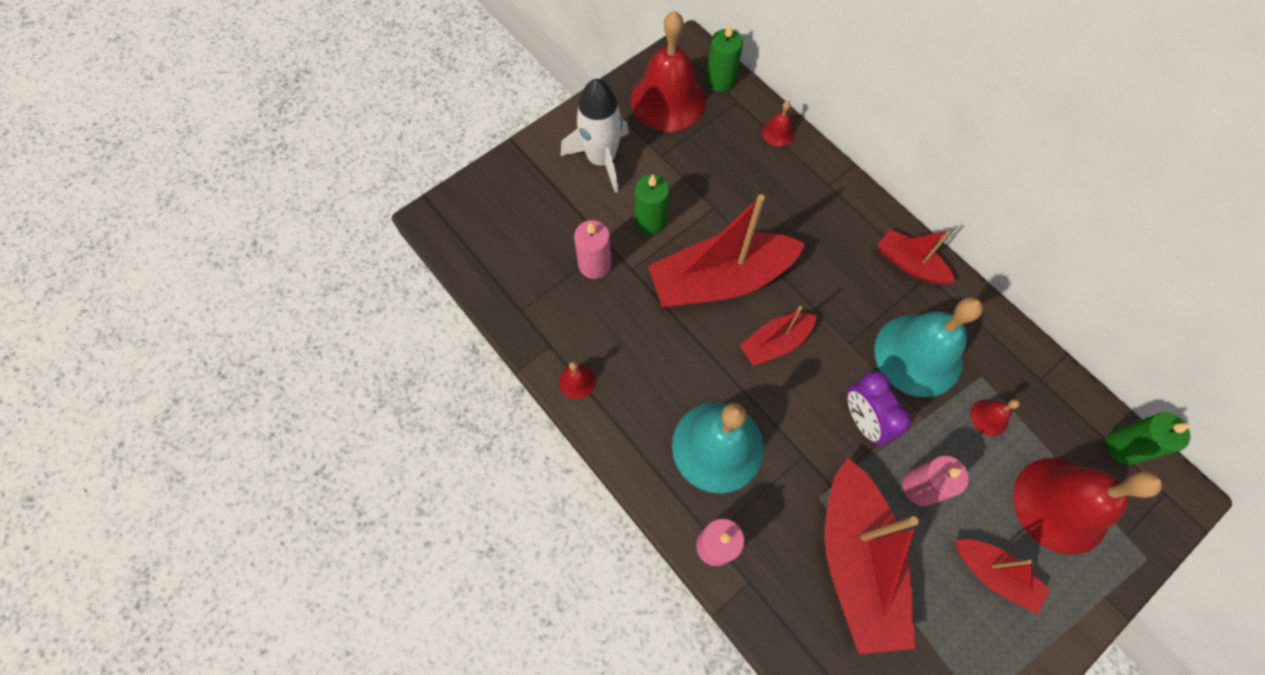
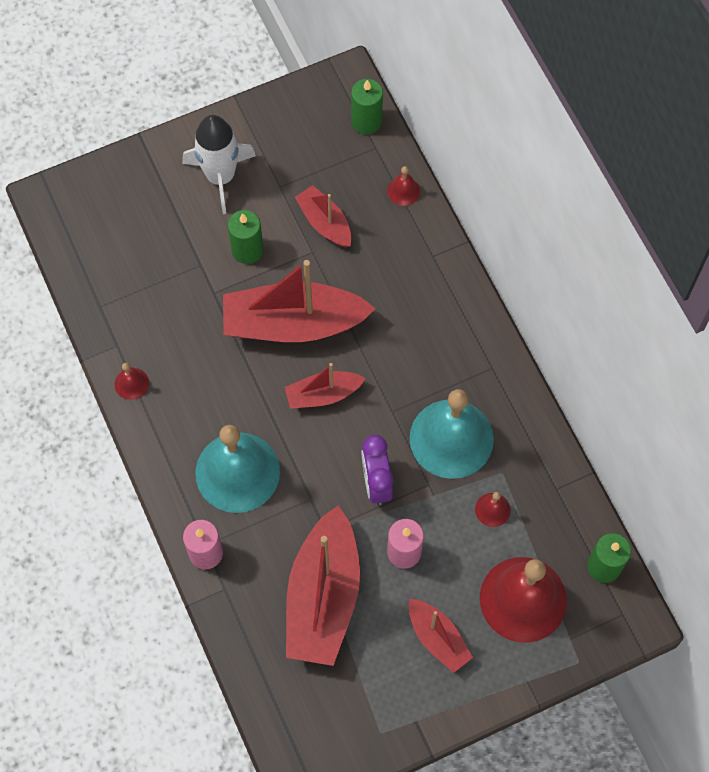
camera: 15 degrees right, 0 degrees up
pink candle [574,220,611,279] -> none
red bell [631,11,706,132] -> none
red boat [878,229,956,284] -> red boat moved to [295,185,351,248]

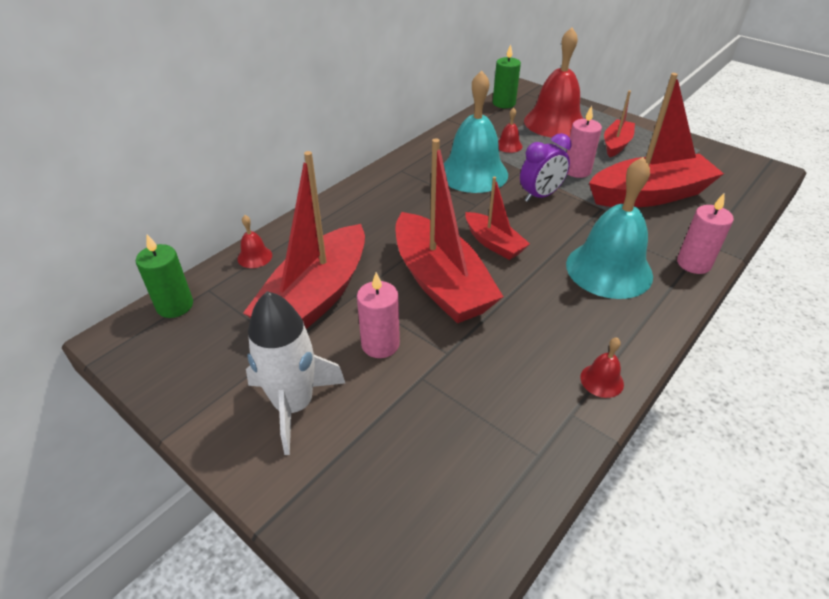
camera: 115 degrees left, 25 degrees down
green candle [228,210,263,264] -> pink candle [357,272,400,358]
red boat [295,185,351,248] -> red boat [243,151,365,329], size x1.90

